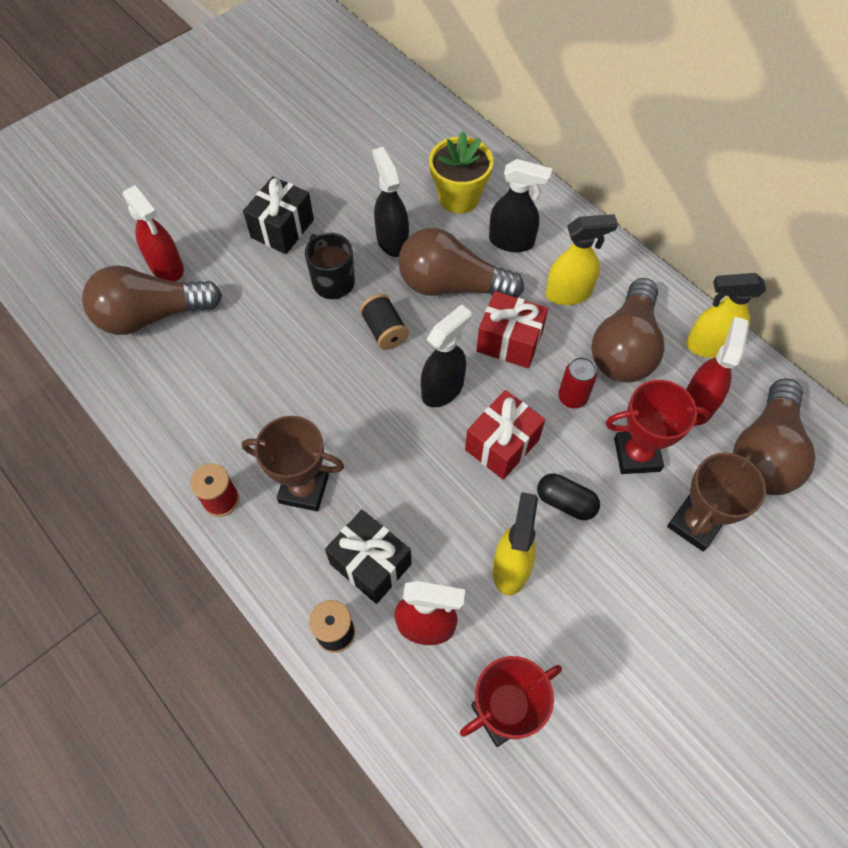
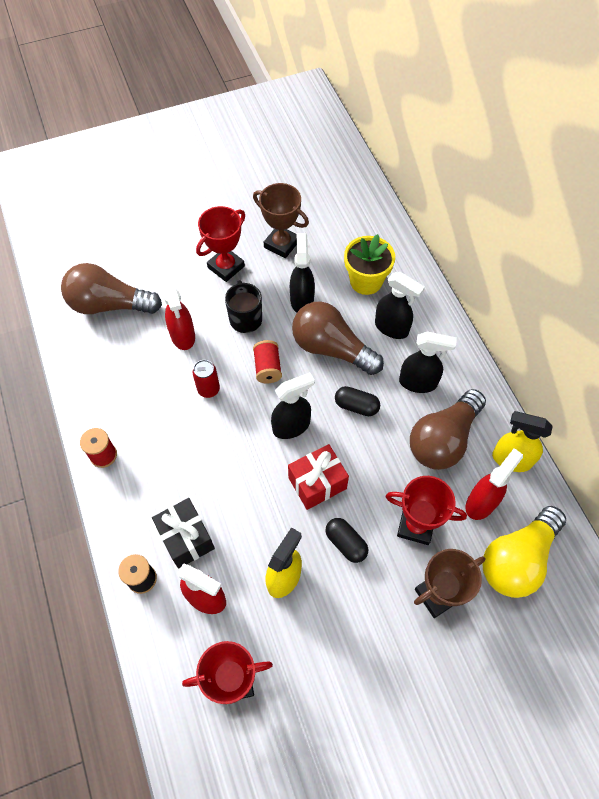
camera: 20 degrees right, 0 degrees up
red spray bottle [122,185,184,281] -> red spray bottle moved to [163,279,195,350]
brown trophy [241,416,344,511] -> brown trophy moved to [253,183,309,258]
black gift [243,176,314,254] -> red trophy [196,206,245,282]
black spool [360,294,409,350] -> red spool [253,340,282,383]
red gift [476,291,548,368] -> black capsule [335,386,380,416]
yellow spray bottle [546,214,618,305] -> black spray bottle [399,331,457,393]
red can [558,357,597,408] -> red can moved to [192,360,220,398]
brown light bulb [733,378,816,495] -> yellow light bulb [482,506,566,598]

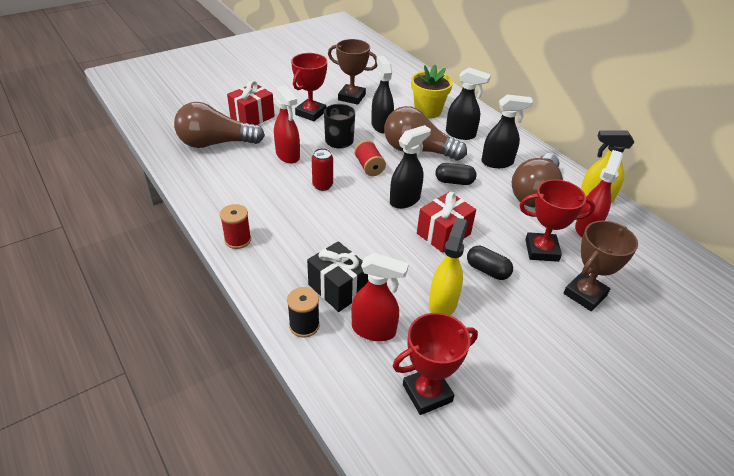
camera: 15 degrees left, 20 degrees down
yellow light bulb [482,506,566,598] -> none
none -> red gift [227,81,275,125]

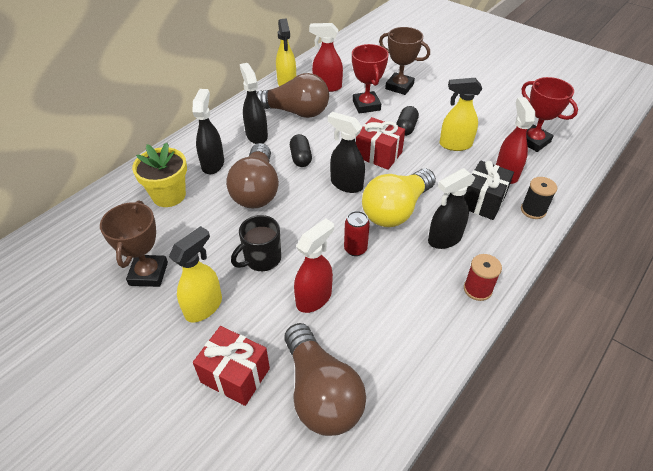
camera: 105 degrees left, 5 degrees up
red trophy [291,53,327,121] -> yellow spray bottle [169,226,222,323]
red spool [354,140,386,176] -> none
black spray bottle [371,56,394,134] -> black spray bottle moved to [428,168,475,249]
none -> yellow light bulb [362,168,436,227]

